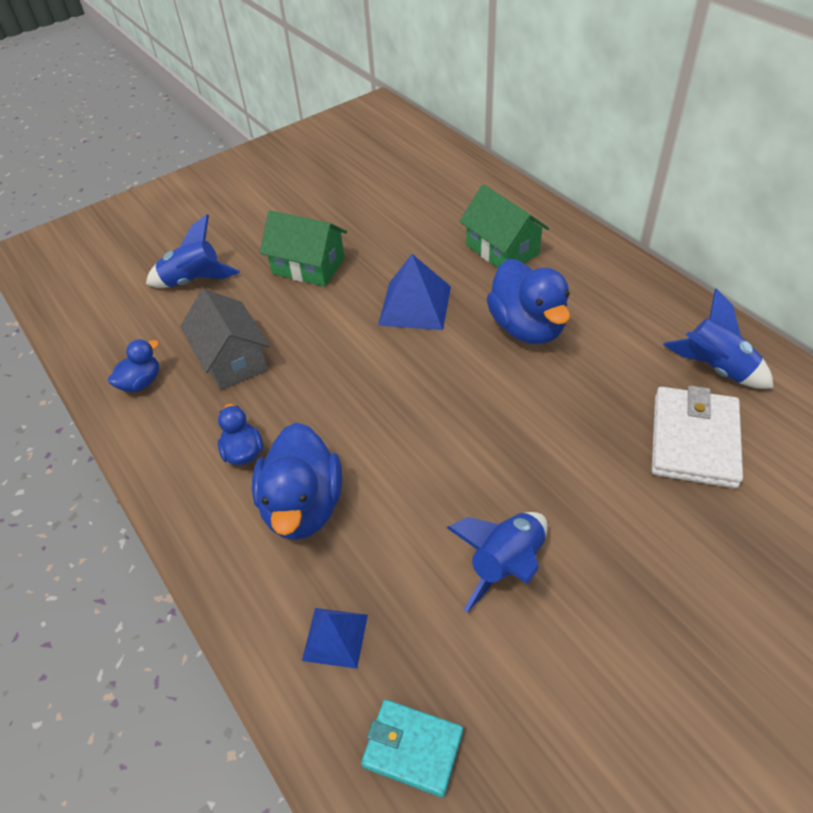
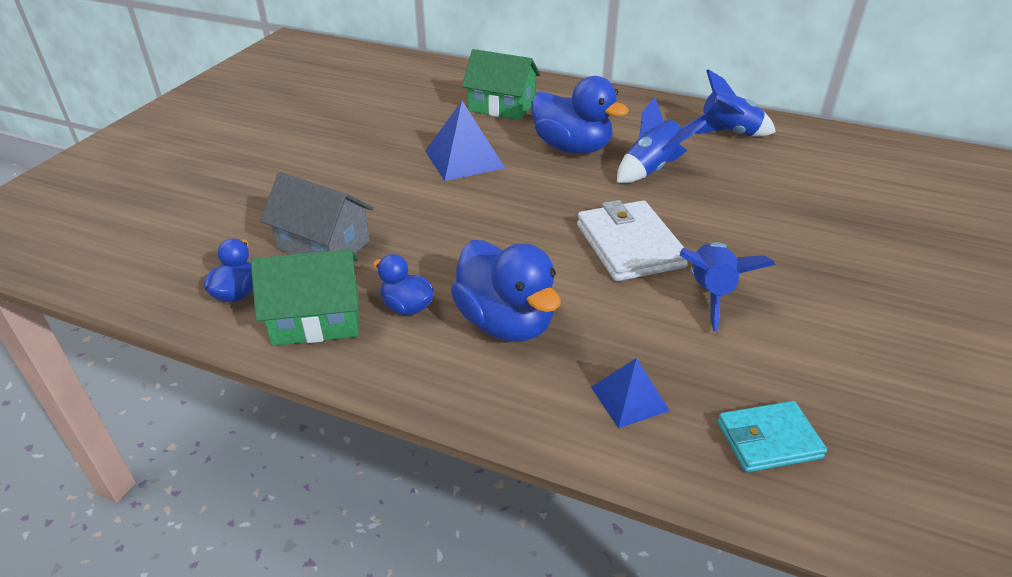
camera: 35 degrees left, 10 degrees down
blue rocket [146,215,240,288] -> blue rocket moved to [617,97,707,183]
green house [260,210,347,286] -> green house moved to [251,249,359,346]
white wallet [652,386,743,489] -> white wallet moved to [577,200,688,281]

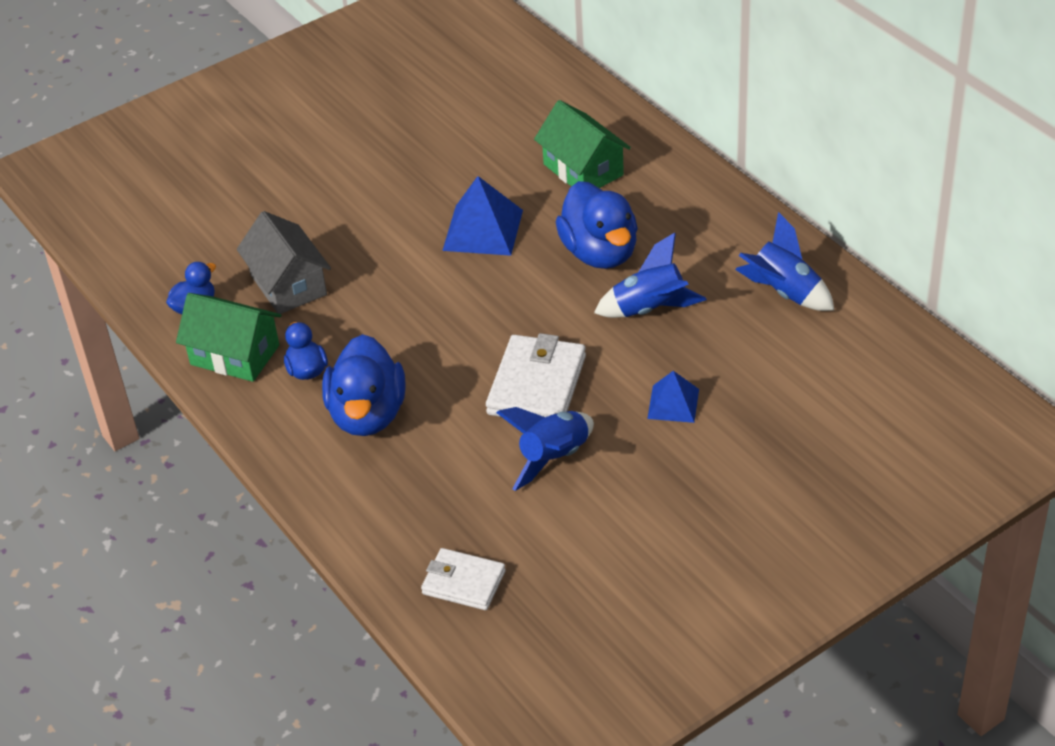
camera: 35 degrees right, 5 degrees up
blue pyramid [591,358,670,428] -> blue pyramid moved to [647,371,699,423]
turquoise wallet [717,401,827,472] -> white wallet [421,548,506,610]

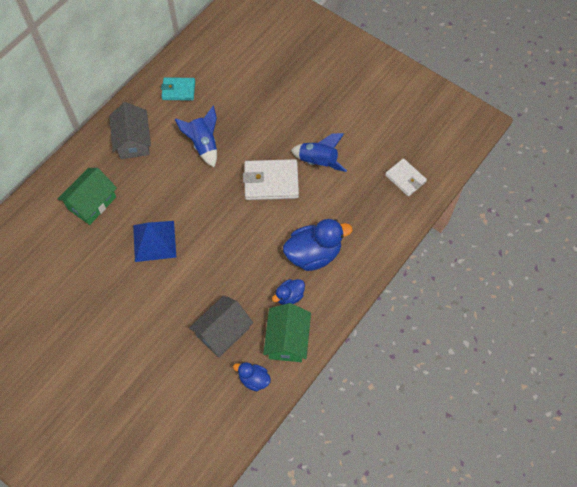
camera: 110 degrees left, 20 degrees up
white wallet [421,548,506,610] -> white wallet turned 45 degrees counterclockwise [385,158,427,196]
blue duck [556,181,638,269] -> none
blue pyramid [647,371,699,423] -> none
blue rocket [735,212,834,311] -> turquoise wallet [161,77,195,101]
none -> grey house [109,102,151,159]

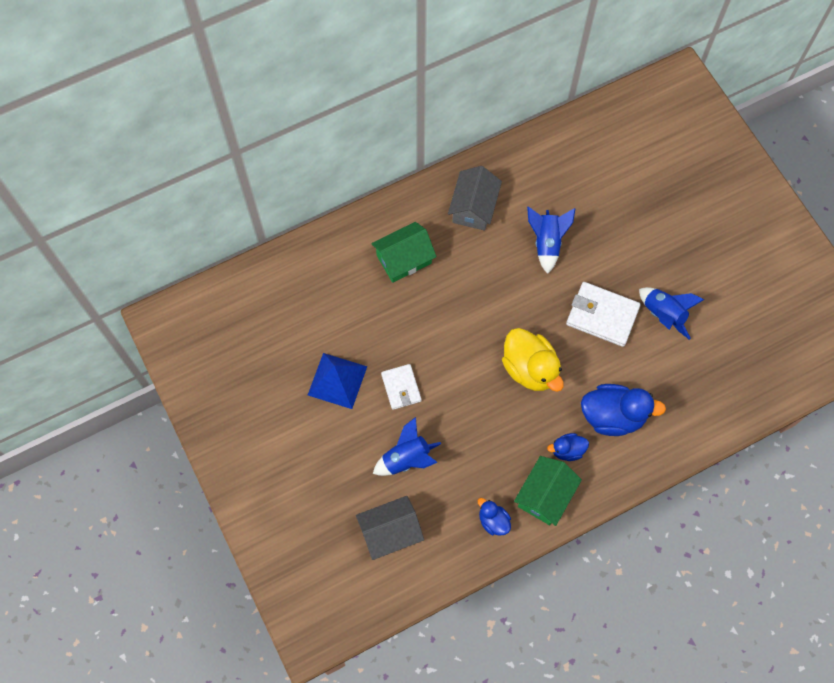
camera: 25 degrees right, 5 degrees up
blue pyramid [133,221,176,262] -> blue pyramid moved to [308,353,367,409]
turquoise wallet [161,77,195,101] -> none
grey house [189,295,253,358] -> grey house moved to [356,496,424,560]
white wallet [385,158,427,196] -> white wallet moved to [381,364,422,410]
none -> blue rocket [373,417,441,476]
none -> yellow duck [502,328,564,392]

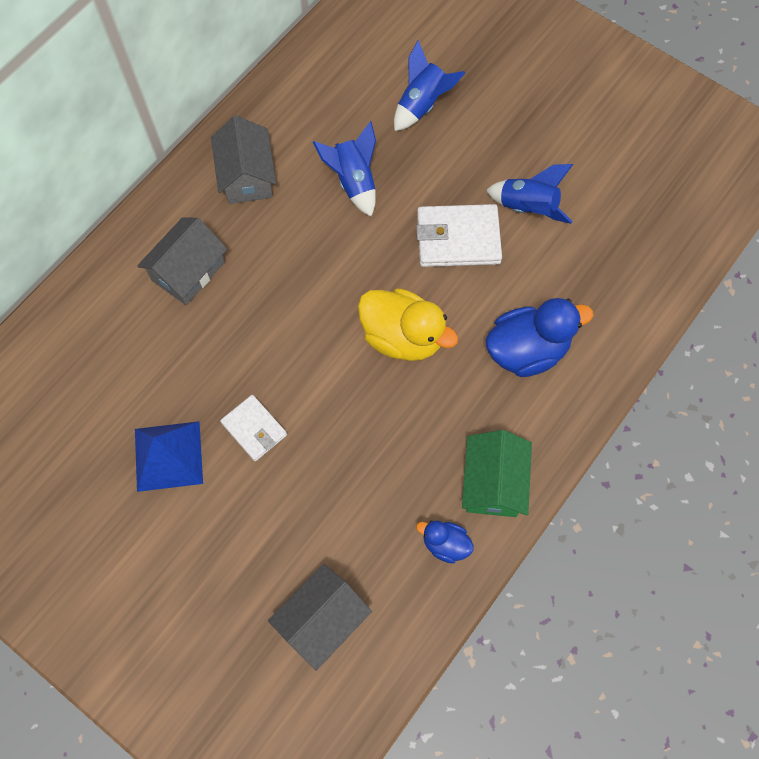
camera: 25 degrees left, 0 degrees up
green house [371,222,437,283] -> grey house [137,217,227,305]
blue rocket [373,417,441,476] -> blue rocket moved to [394,40,465,131]
blue duck [547,433,589,461] -> none

